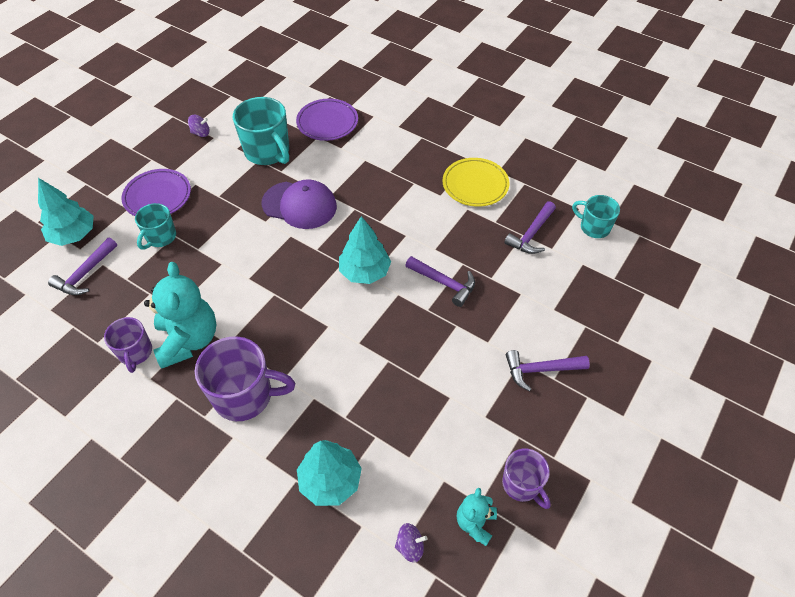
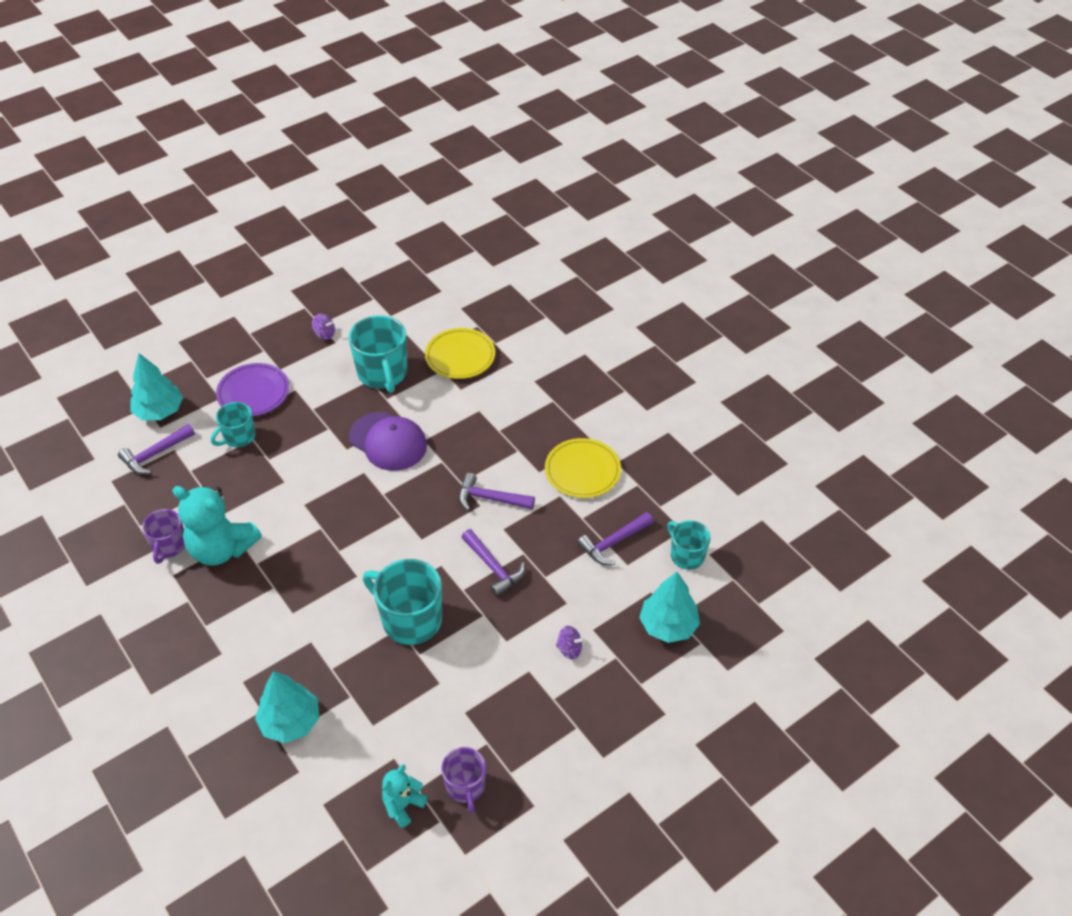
camera: 20 degrees right, 5 degrees down
turquoise teddy bear [144,262,216,369] -> turquoise teddy bear turned 105 degrees clockwise [172,486,262,565]
purple mug [195,336,295,421] -> none
purple plate [296,99,358,141] -> yellow plate [425,328,495,379]
turquoise tree [339,216,391,284] -> turquoise tree moved to [639,572,700,643]
purple spinning top [395,523,427,563] -> purple spinning top moved to [556,626,585,659]
purple hammer [506,350,590,391] -> purple hammer moved to [459,473,535,511]
none -> turquoise mug [363,559,442,645]

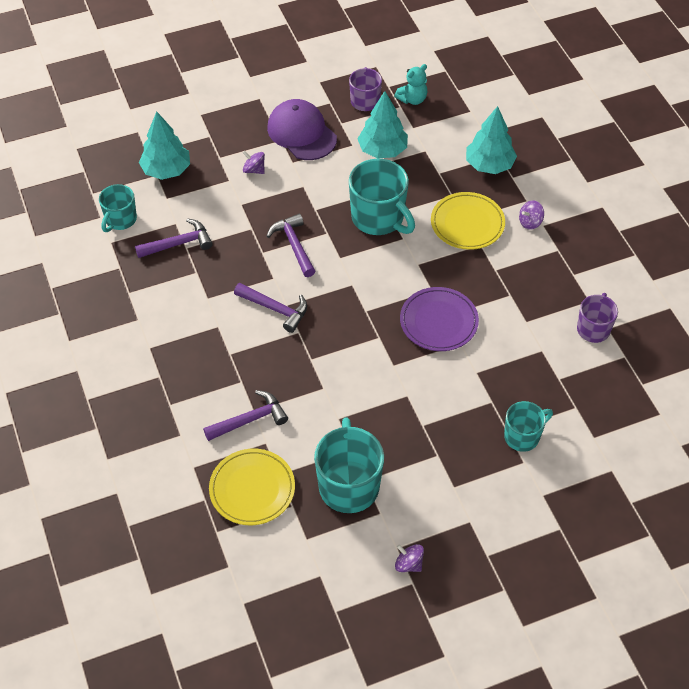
camera: 165 degrees left, 5 degrees up
purple hammer [118,424,195,474] -> purple hammer moved to [203,390,288,441]
turquoise tree [130,353,183,420] -> turquoise tree moved to [358,91,408,159]
turquoise teddy bear [172,486,262,565] -> none
purple plate [216,363,289,416] -> purple plate moved to [400,287,479,351]
purple cap [349,412,427,471] -> purple cap moved to [267,99,337,160]
yellow plate [545,438,621,498] -> yellow plate moved to [431,192,505,250]
turquoise mug [667,520,711,570] -> turquoise mug turned 45 degrees clockwise [99,184,137,232]
none -> purple spinning top [519,200,544,230]

